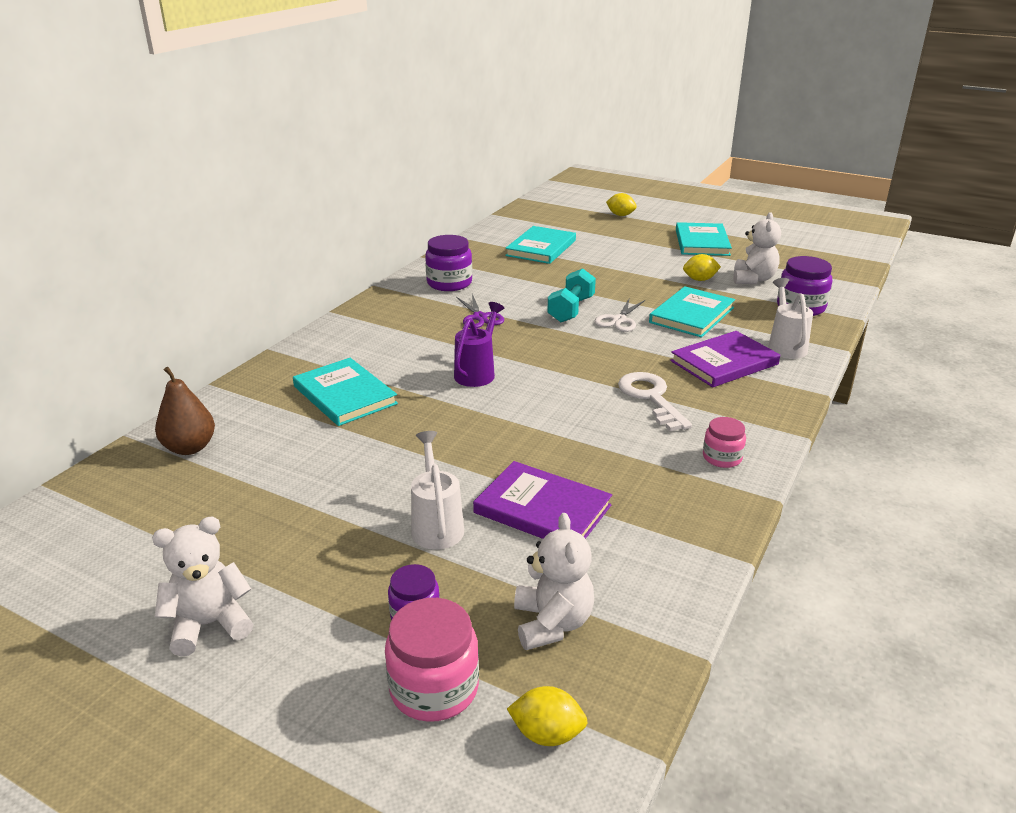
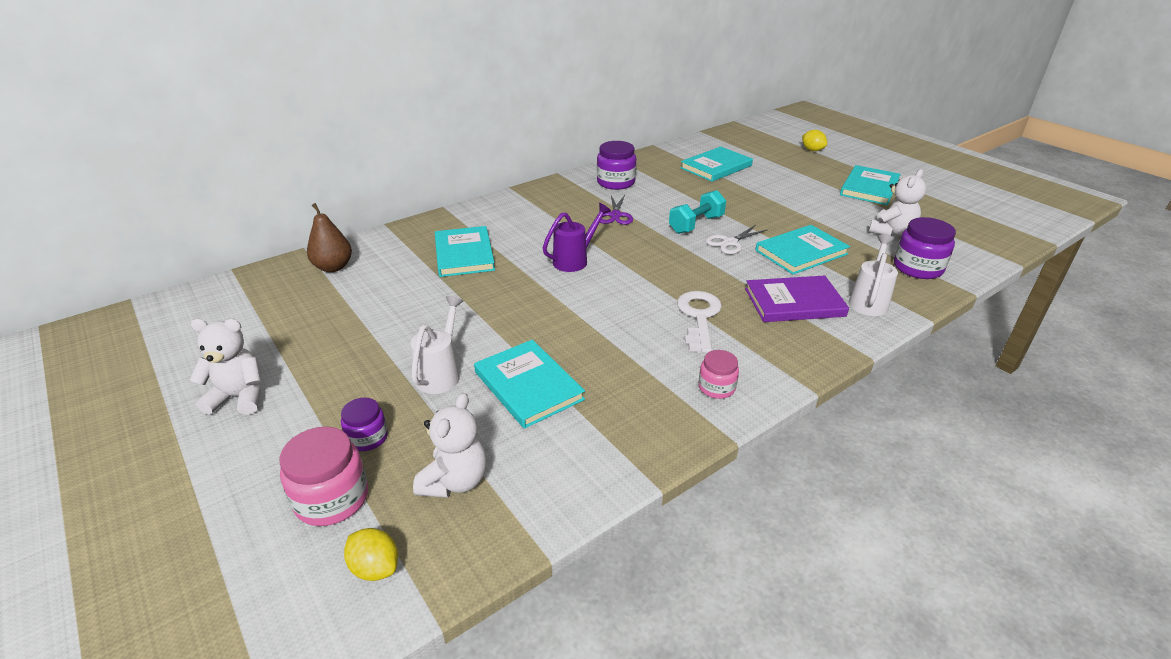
camera: 25 degrees right, 5 degrees up
purple book [473,461,612,539] -> turquoise book [474,340,585,429]
yellow lemon [683,254,721,281] -> none

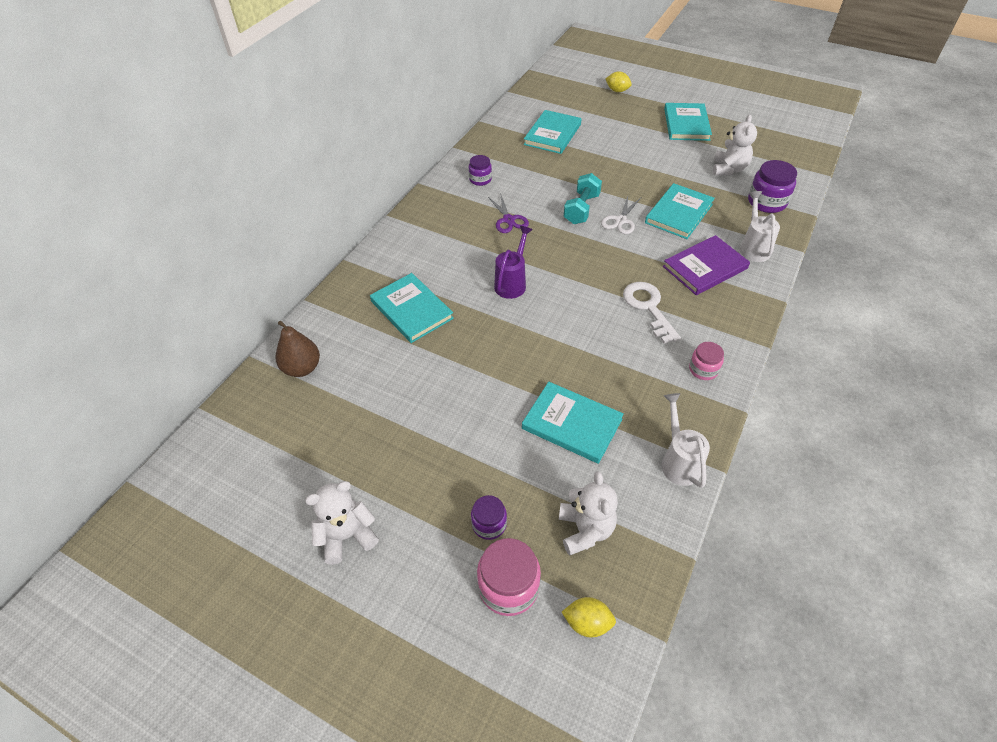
camera: 25 degrees left, 15 degrees up
white watering can [410,296,463,394] -> white watering can moved to [662,393,710,488]
purple jar [597,141,636,190] -> purple jar [469,155,492,186], size x0.61

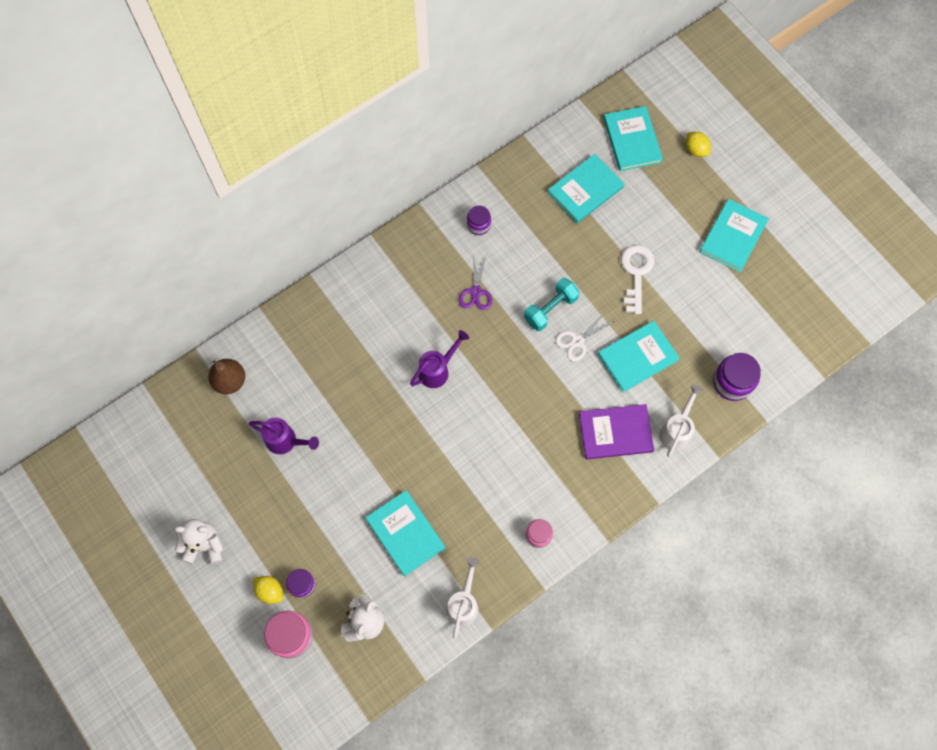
camera: 25 degrees right, 20 degrees up
turquoise book [370,273,454,343] -> turquoise book moved to [604,106,663,171]
yellow lemon [562,597,616,637] -> yellow lemon moved to [253,576,283,604]
white key [623,282,681,344] -> white key moved to [621,245,654,314]
white teddy bear [713,115,757,175] -> none
none -> purple watering can [248,417,319,454]

